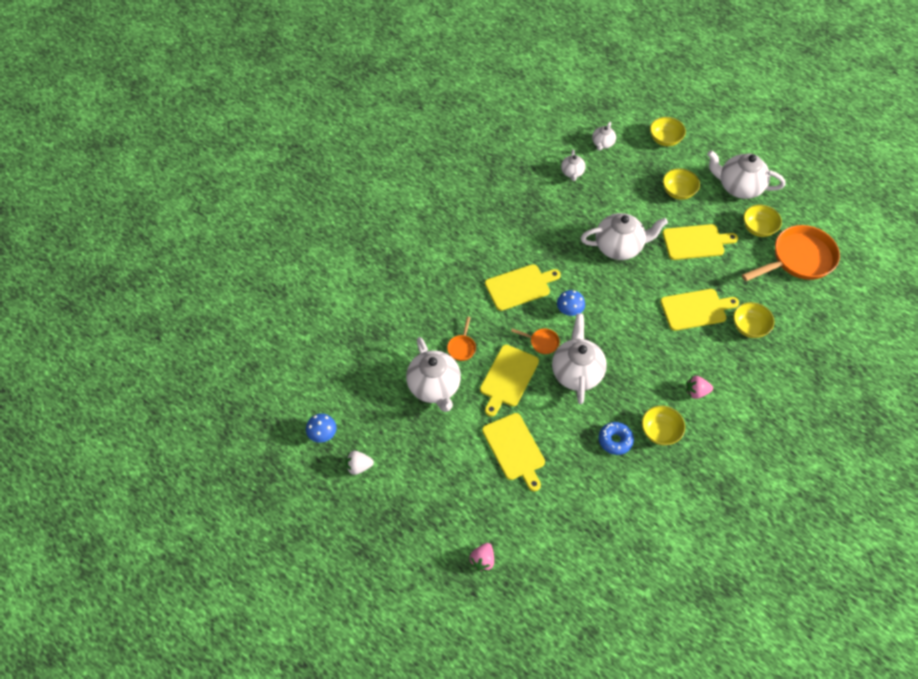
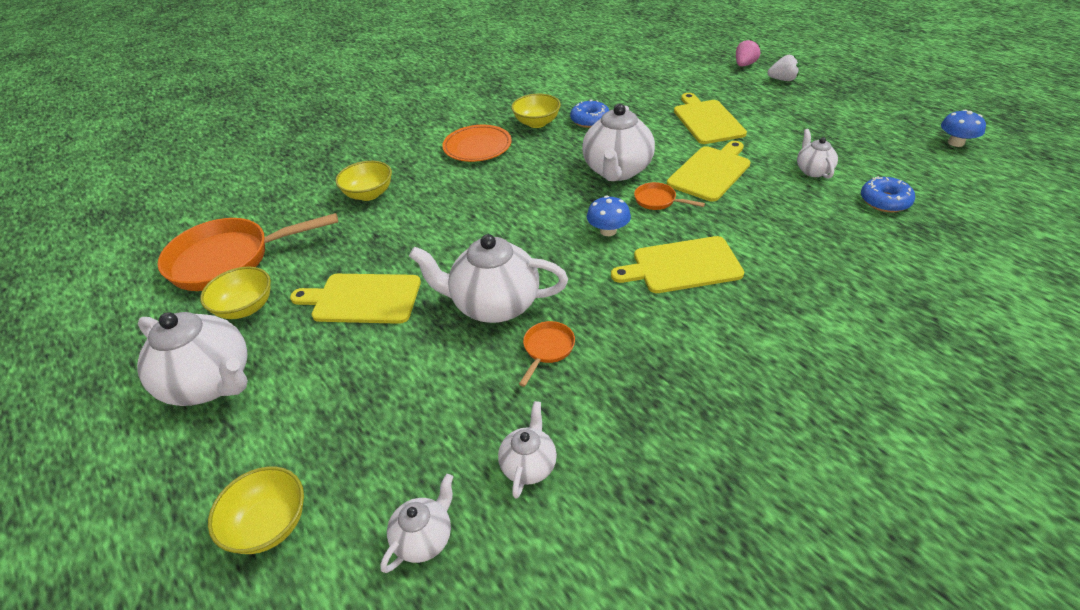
camera: 165 degrees left, 15 degrees down
white strawberry [345,451,374,475] -> white strawberry moved to [768,55,799,81]
white teapot [406,337,461,412] -> white teapot [797,129,838,179], size x0.52
orange pan [447,317,476,361] -> orange pan moved to [519,321,575,387]
yellow cutting board [660,289,739,331] -> none
yellow bowl [663,168,700,200] -> none
pink strawberry [686,376,713,399] -> orange plate [442,125,512,162]
none -> blue donut [861,176,915,212]

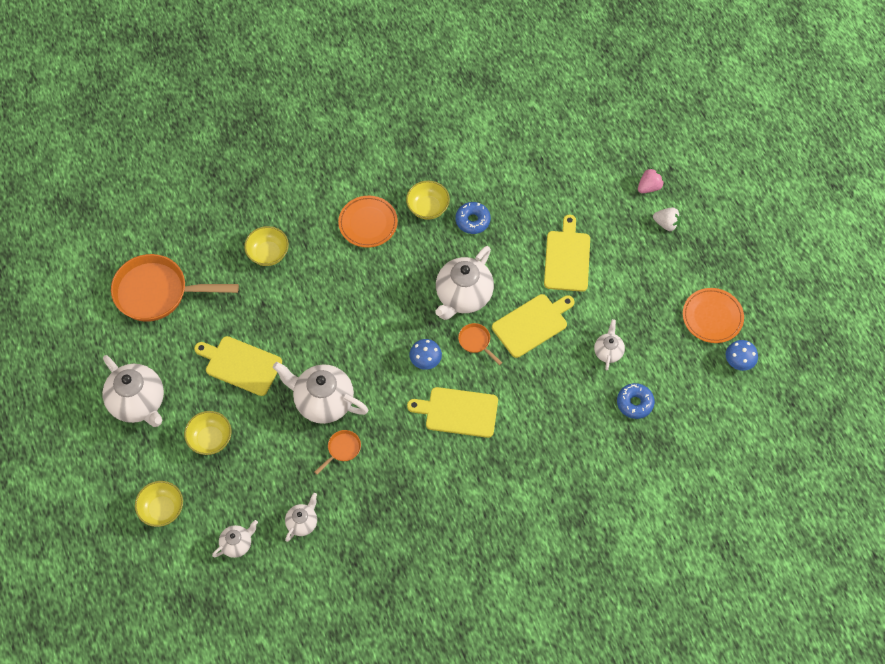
camera: 15 degrees right, 20 degrees up
yellow bowl [200,267,271,319] -> yellow bowl moved to [184,411,232,455]
none -> orange plate [683,288,744,343]

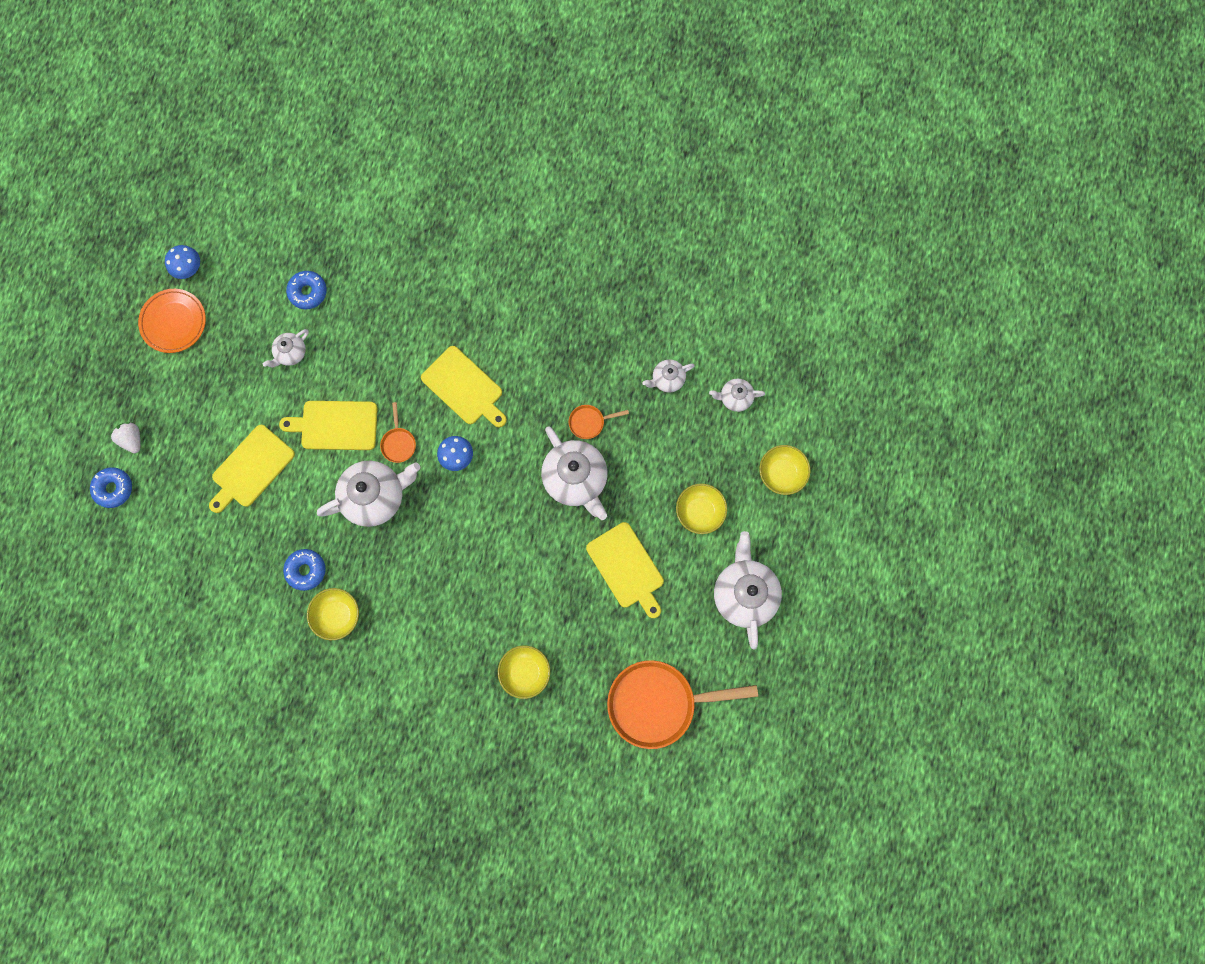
camera: 145 degrees left, 15 degrees up
orange pan [111,254,239,322] -> orange pan turned 135 degrees clockwise [607,660,758,749]
orange plate [338,196,398,248] -> none
pink strawberry [638,168,664,193] -> blue donut [90,467,132,508]

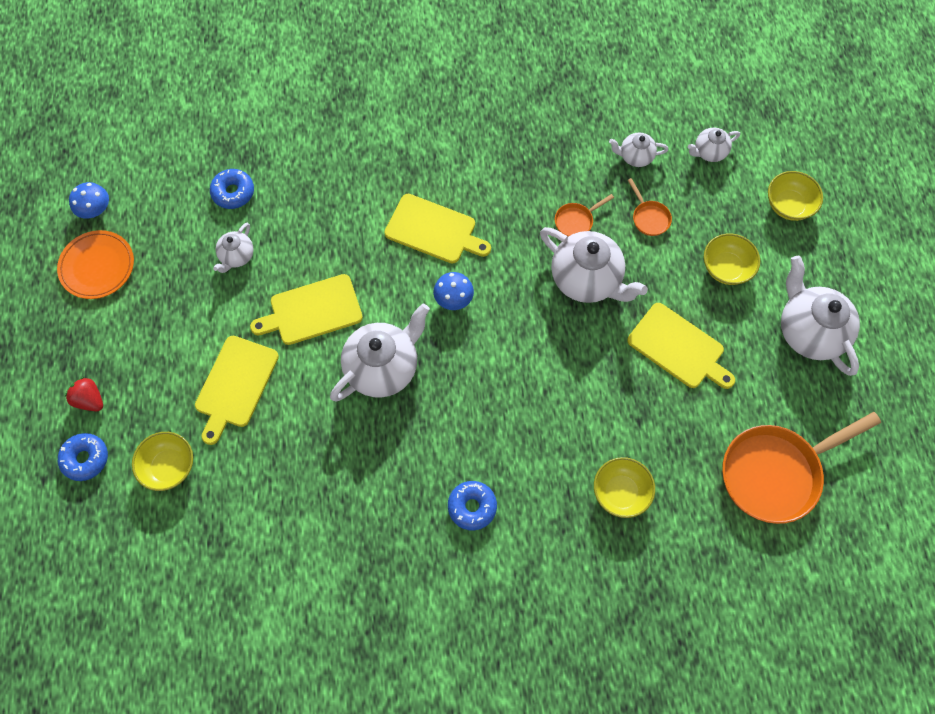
camera: 20 degrees left, 10 degrees down
white strawberry [110,422,140,453] -> red strawberry [65,377,103,411]
blue donut [283,549,326,591] -> blue donut moved to [448,481,497,530]
yellow bowl [307,588,359,640] -> yellow bowl moved to [132,432,193,491]
orange pan [380,402,416,463] -> orange pan moved to [627,178,672,236]
white teapot [642,359,695,393] -> white teapot turned 45 degrees clockwise [609,132,669,167]

